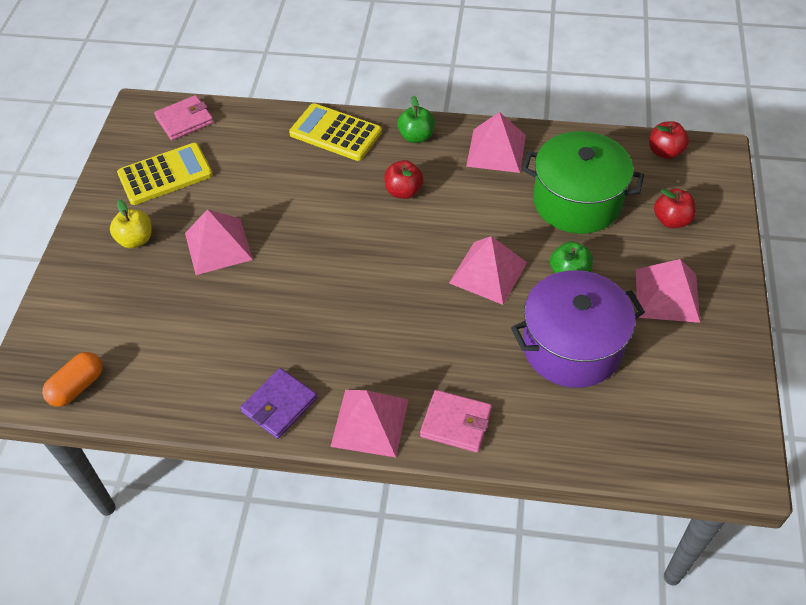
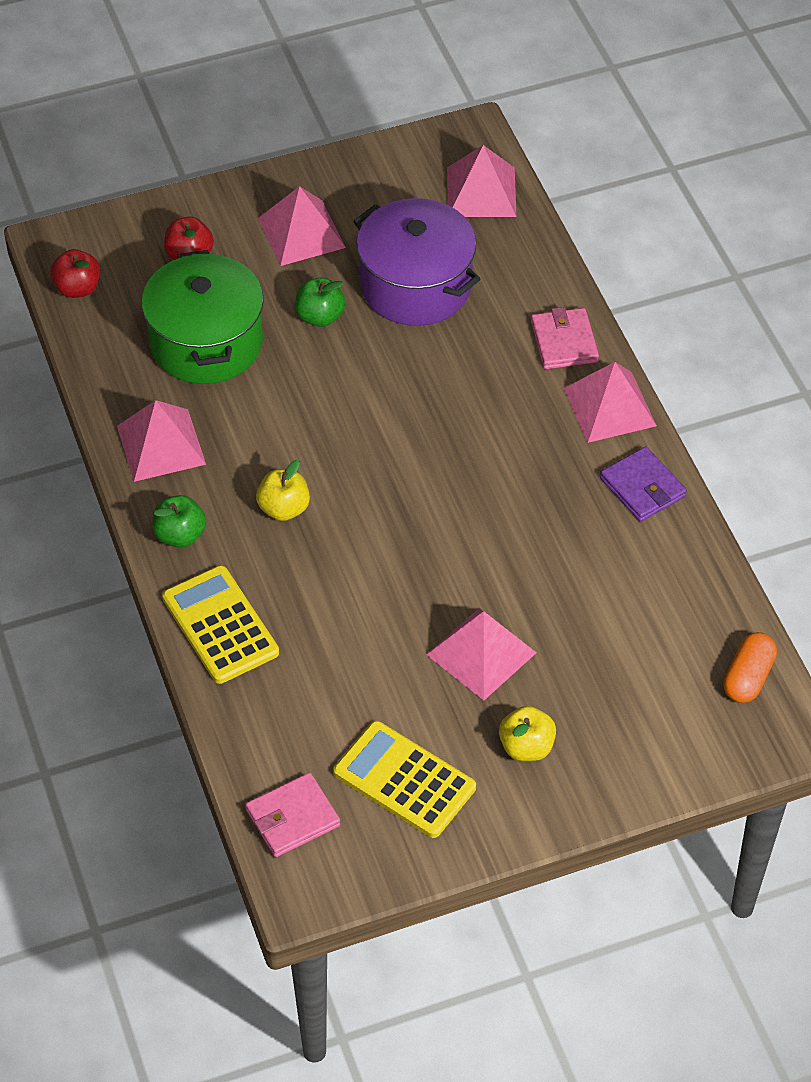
camera: 120 degrees left, 0 degrees up
orange capsule [42,352,102,407] -> orange capsule turned 75 degrees counterclockwise [723,632,777,703]
pink wallet [154,95,214,140] -> pink wallet turned 60 degrees counterclockwise [246,773,340,857]
purple wallet [240,368,317,439] -> purple wallet turned 45 degrees clockwise [600,446,687,522]
yellow calculator [289,103,382,161] -> yellow calculator turned 150 degrees clockwise [162,565,279,684]
red apple [384,160,424,199] -> yellow apple [256,460,310,521]
pink pyramid [449,236,527,305] -> pink pyramid moved to [447,145,516,217]

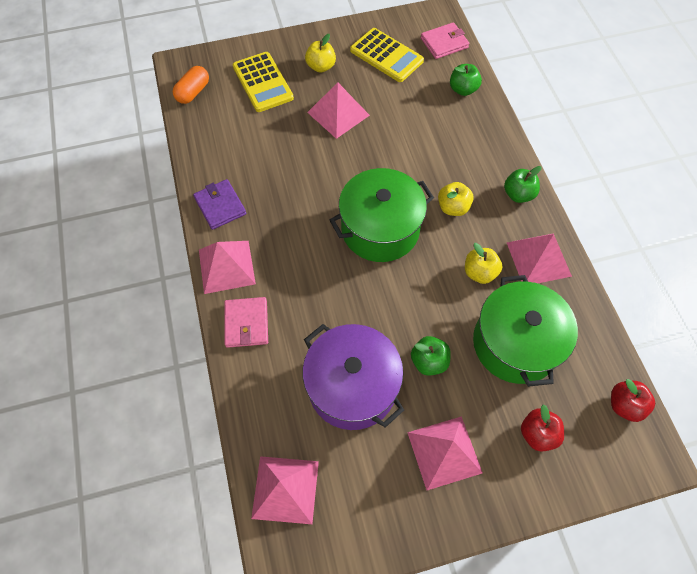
camera: 175 degrees left, 10 degrees up
yellow calculator [162,565,279,684] -> yellow calculator moved to [233,52,294,112]
none -> green pot [330,168,434,262]
none -> green apple [450,64,482,96]
none -> yellow apple [465,243,502,284]

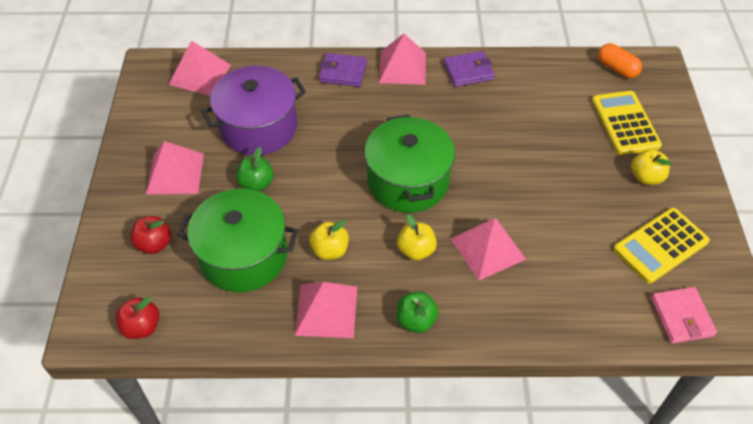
camera: 105 degrees right, 10 degrees down
pink wallet [224,297,268,348] -> purple wallet [319,53,367,87]
yellow calculator [233,52,294,112] -> yellow calculator turned 90 degrees clockwise [592,91,662,155]
pink pyramid [307,82,370,139] -> pink pyramid moved to [451,218,526,281]
green apple [450,64,482,96] -> none

